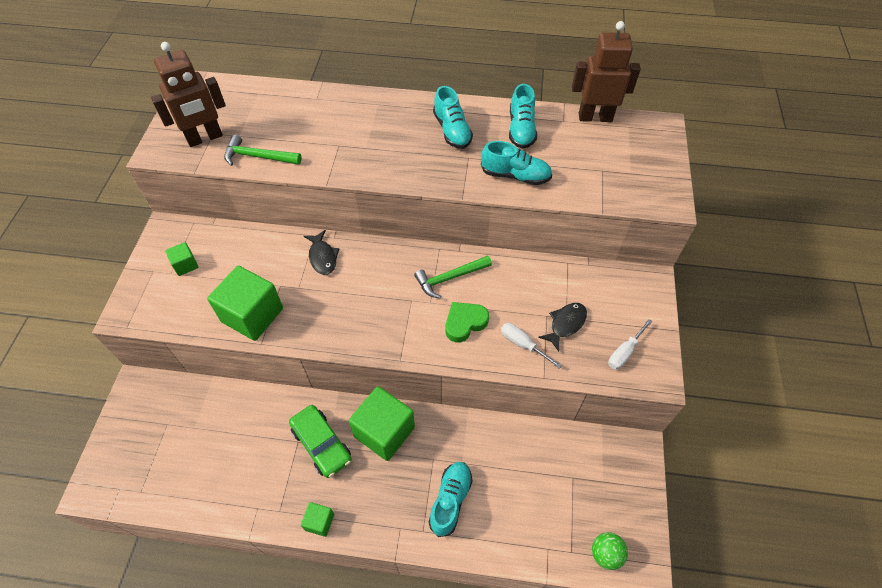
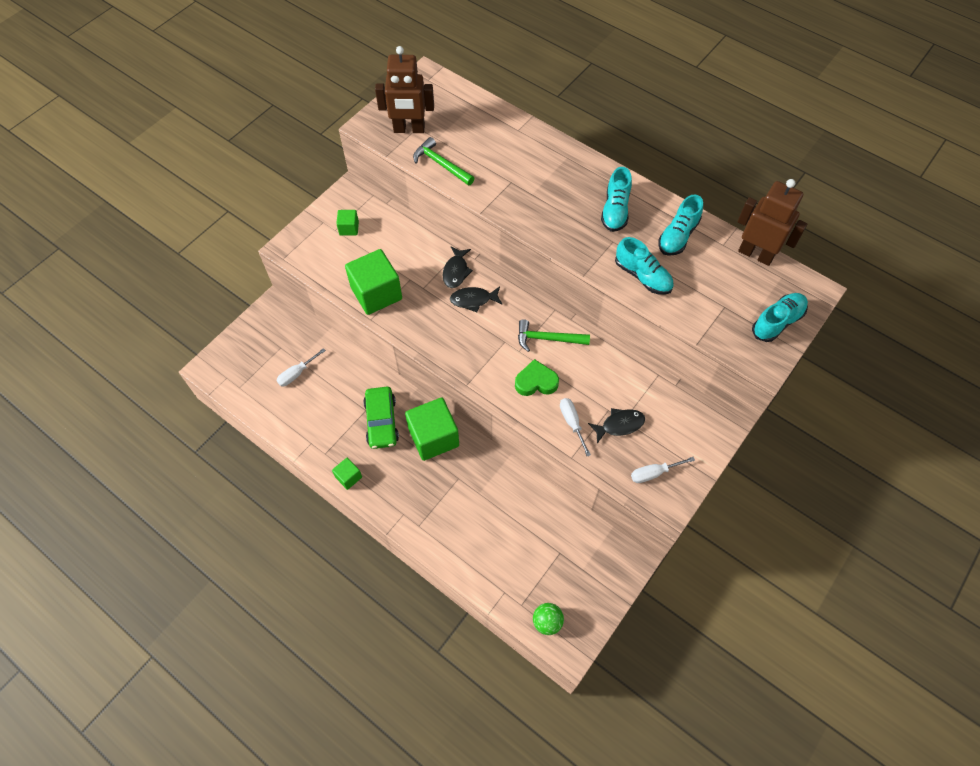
camera: 30 degrees right, 5 degrees up
turquoise shoe [429,462,473,537] -> turquoise shoe moved to [752,293,808,342]
none -> white screwdriver [276,348,326,386]
none -> black fish [450,286,502,312]

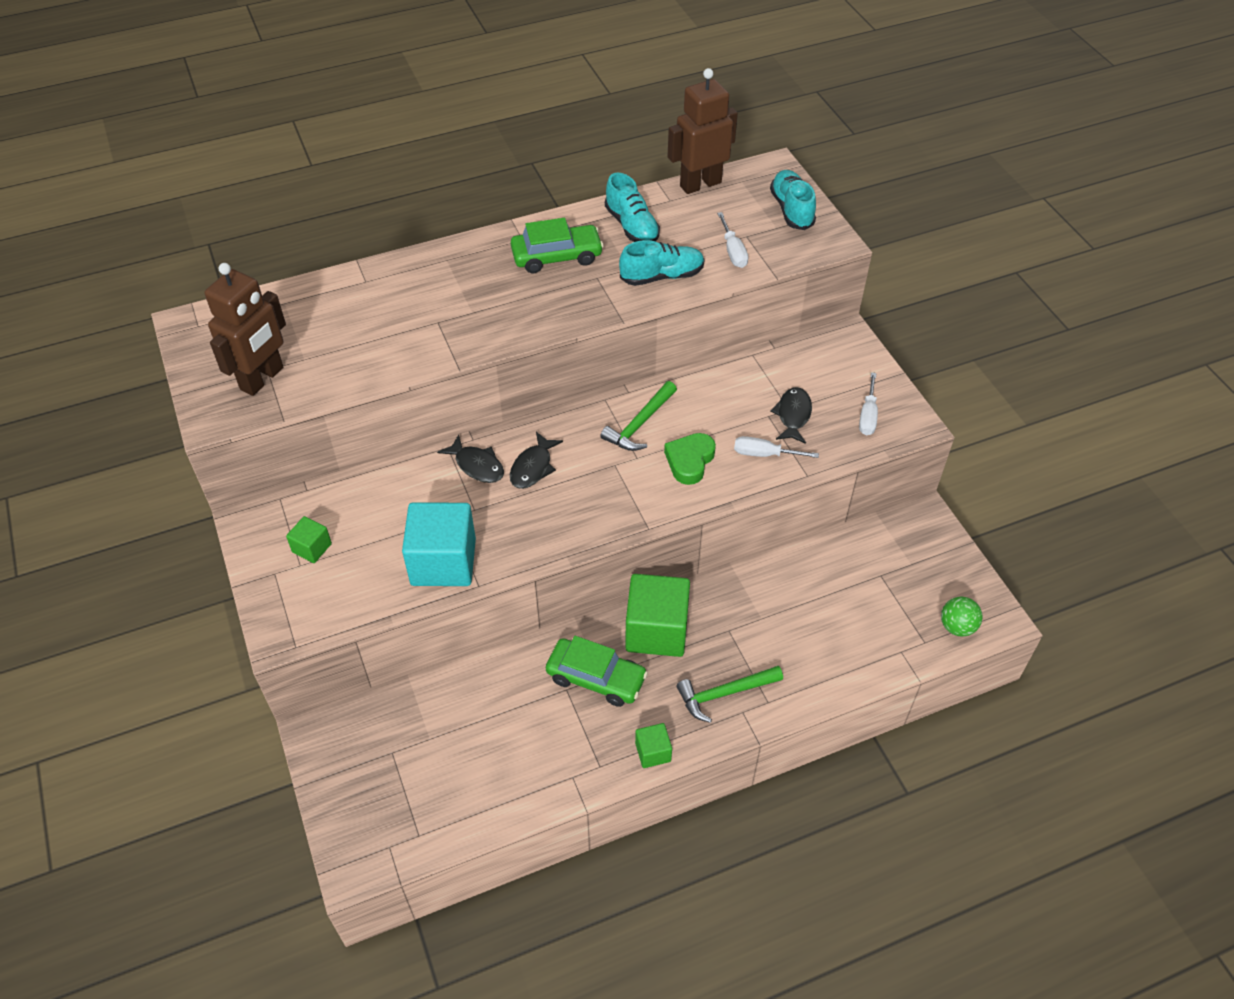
camera: 60 degrees left, 10 degrees down
white screwdriver [276,348,326,386] -> white screwdriver moved to [717,212,748,268]
green cube [345,249,402,315] -> turquoise cube [402,502,476,586]
green hammer [413,137,474,186] -> green hammer moved to [676,666,783,723]
turquoise shoe [601,167,632,232] -> green car [511,218,604,273]

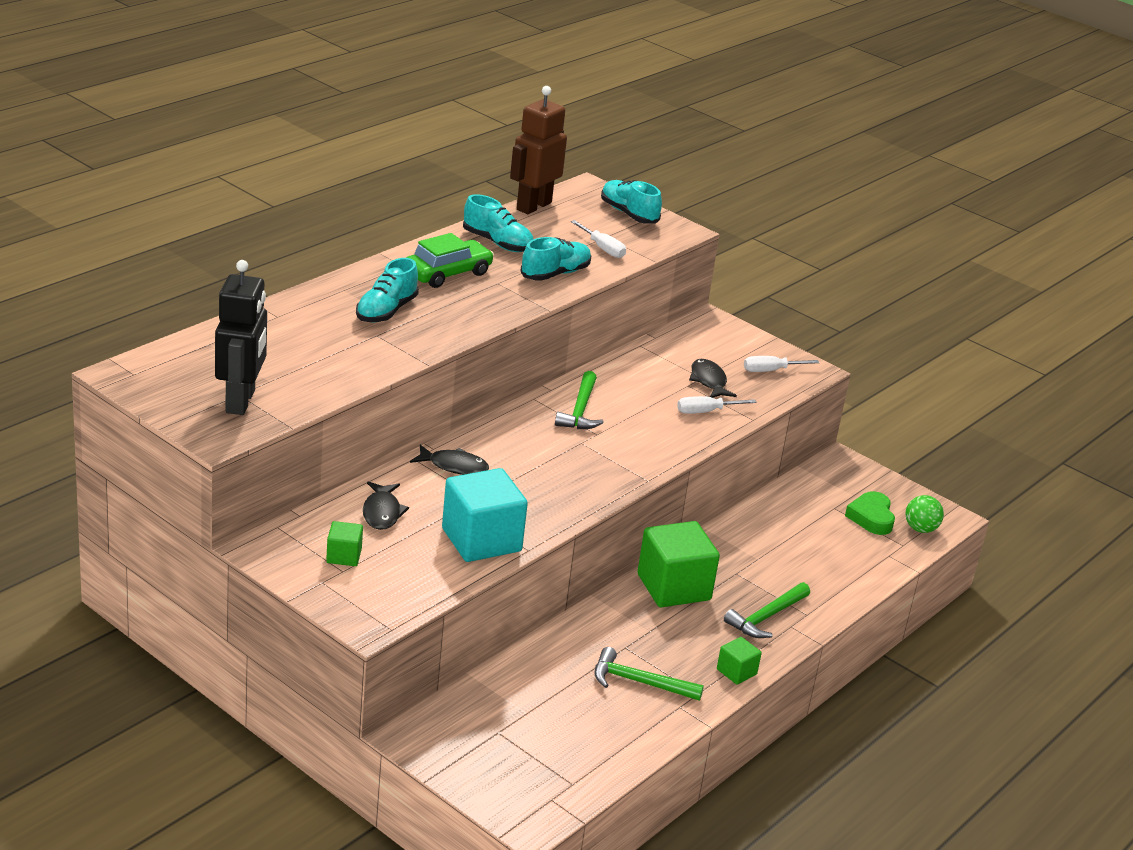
camera: 30 degrees left, 20 degrees down
brown robot [204,263,286,396] -> black robot [215,260,267,415]
black fish [510,432,563,489] -> black fish moved to [363,482,409,530]
green car [546,636,648,707] -> none
green heart [664,433,716,485] -> green heart moved to [845,491,895,535]
white screwdriver [859,372,878,435] -> white screwdriver turned 90 degrees clockwise [744,356,820,372]
none -> turquoise shoe [356,258,419,322]
none -> green hammer [594,647,704,701]

